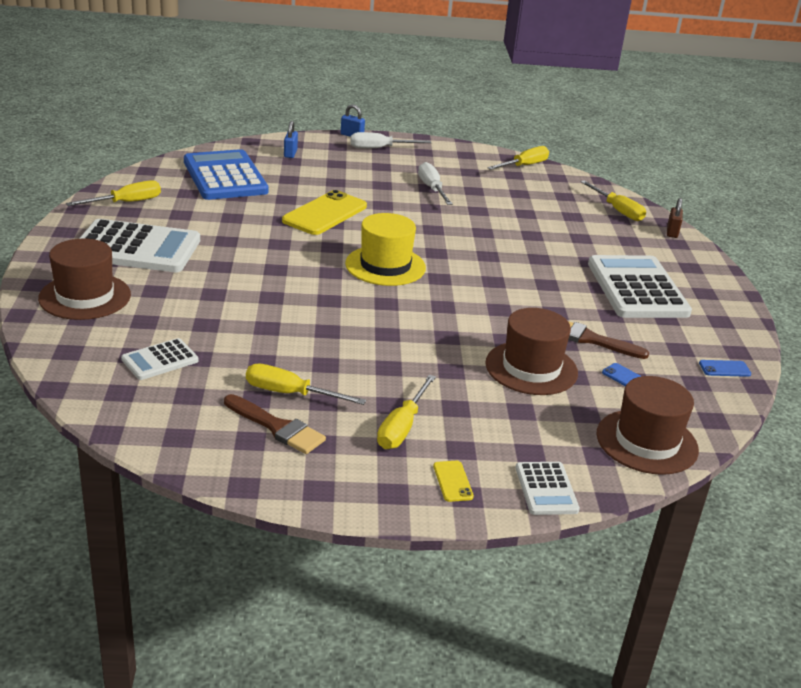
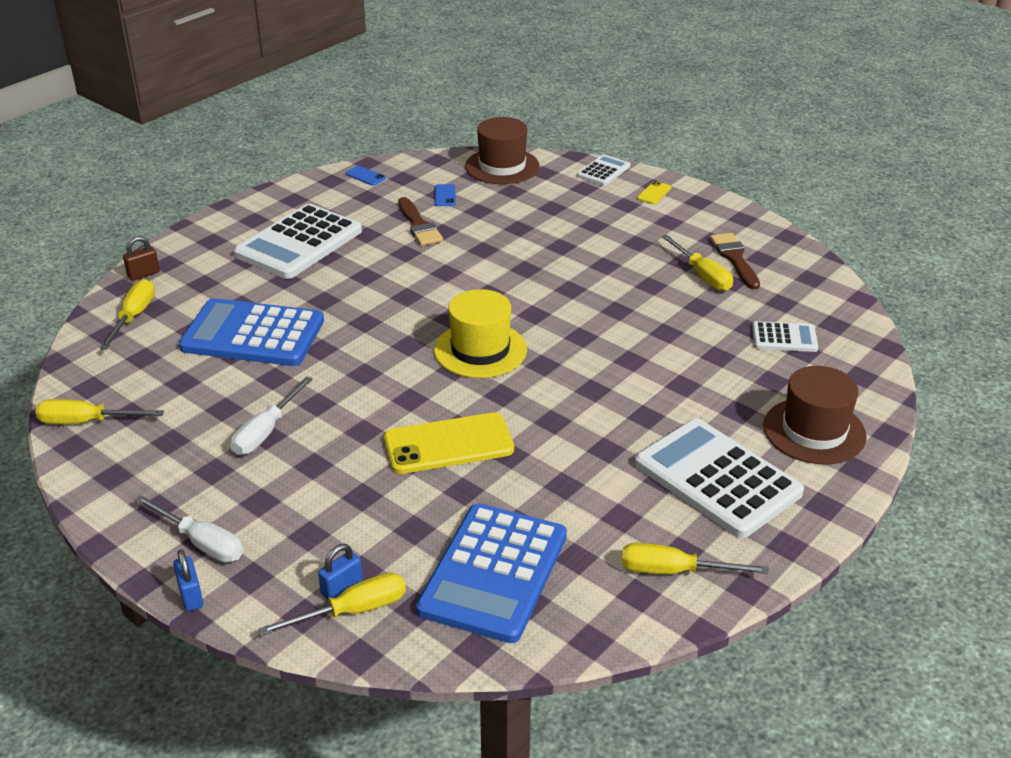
camera: 135 degrees left, 5 degrees up
yellow screwdriver [377,375,436,449] -> yellow screwdriver moved to [258,573,406,636]
brown hat [485,308,578,395] -> none
none -> blue calculator [179,298,324,366]

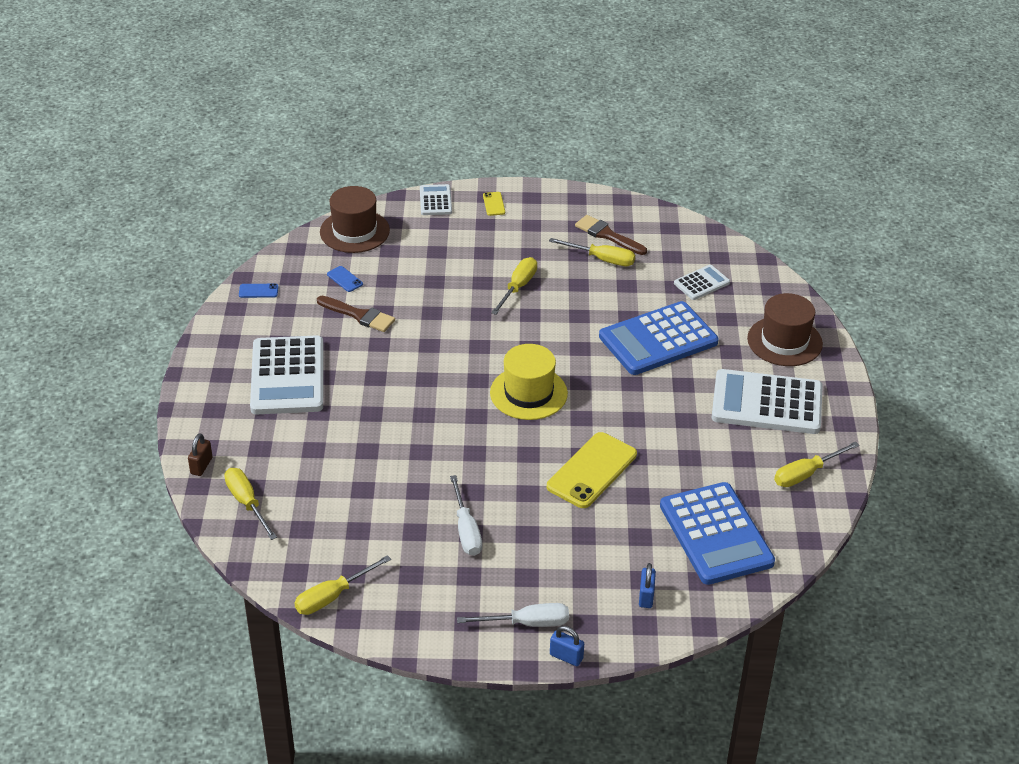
camera: 40 degrees left, 5 degrees up
blue calculator [179,298,324,366] -> blue calculator moved to [599,301,719,375]
yellow screwdriver [258,573,406,636] -> yellow screwdriver moved to [491,257,537,315]

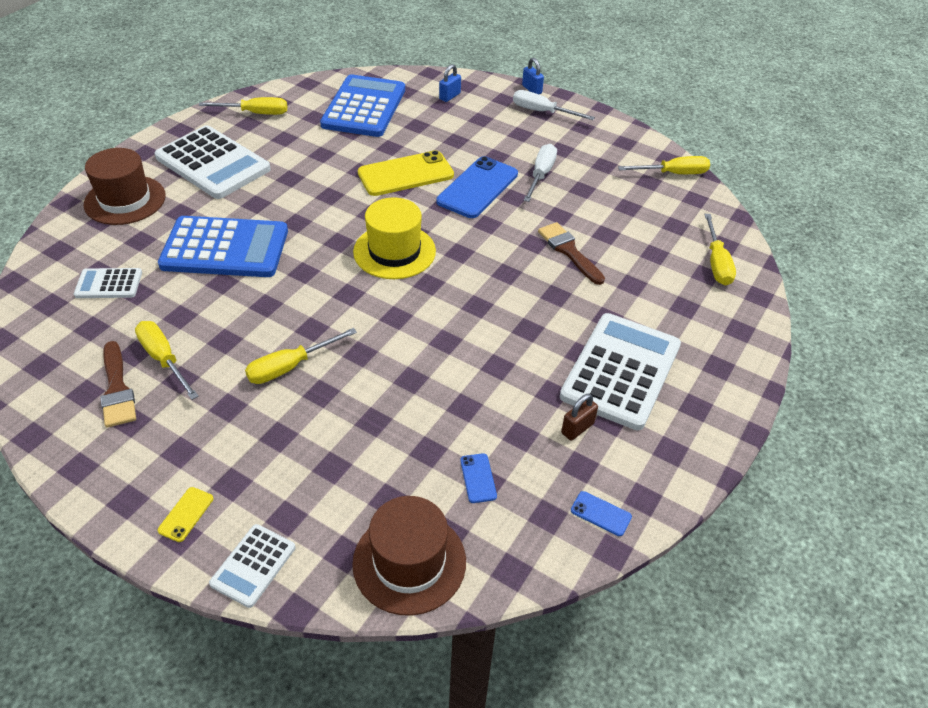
camera: 150 degrees left, 5 degrees up
brown padlock [188,433,212,476] -> brown padlock moved to [561,394,598,441]
brown brush [317,296,395,332] -> brown brush moved to [538,222,605,285]
none -> blue phone [437,156,518,218]

